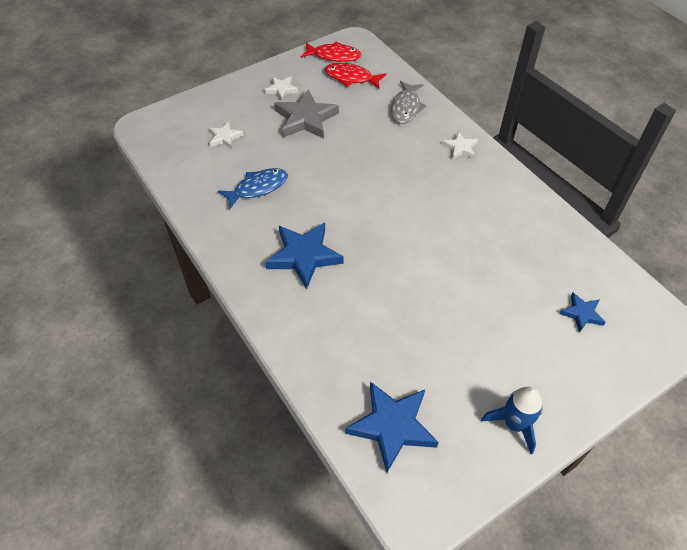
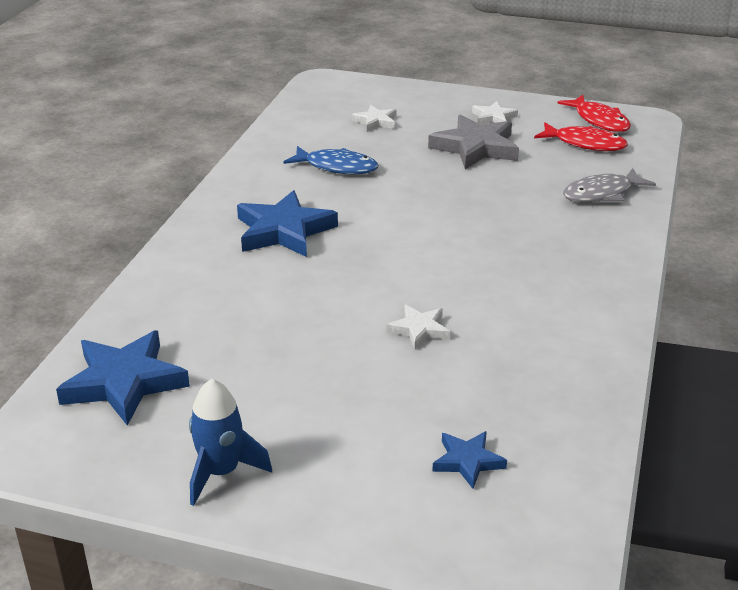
camera: 50 degrees right, 20 degrees down
red fish [325,63,386,89] -> red fish turned 135 degrees clockwise [534,122,628,151]
white star [442,131,478,159] -> white star moved to [387,305,450,350]

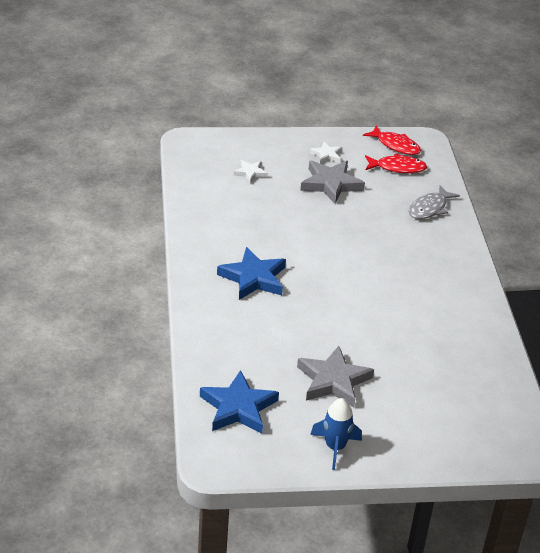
camera: 25 degrees left, 5 degrees up
blue fish [284,146,378,175] -> none
white star [387,305,450,350] -> none
blue star [432,431,507,489] -> none
none -> grey star [297,346,374,407]

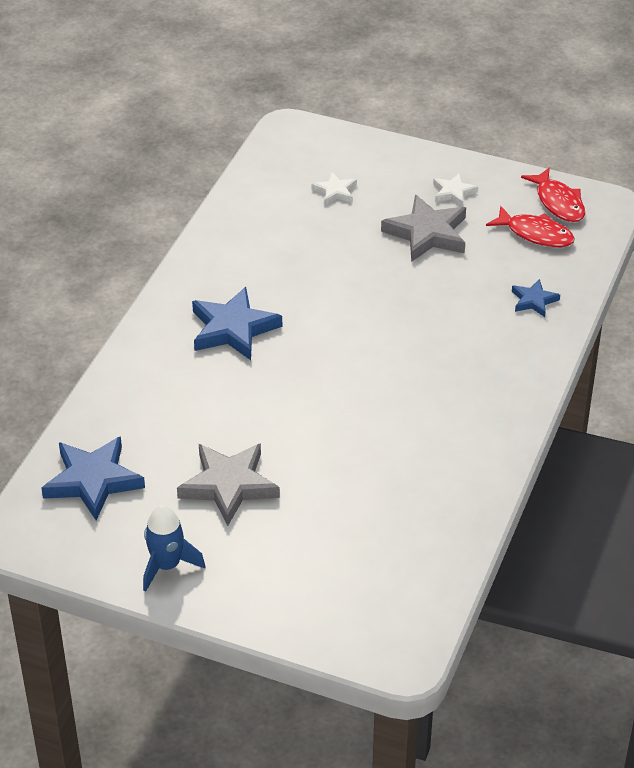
camera: 30 degrees right, 5 degrees up
grey fish [409,185,460,219] -> blue star [512,279,560,317]

